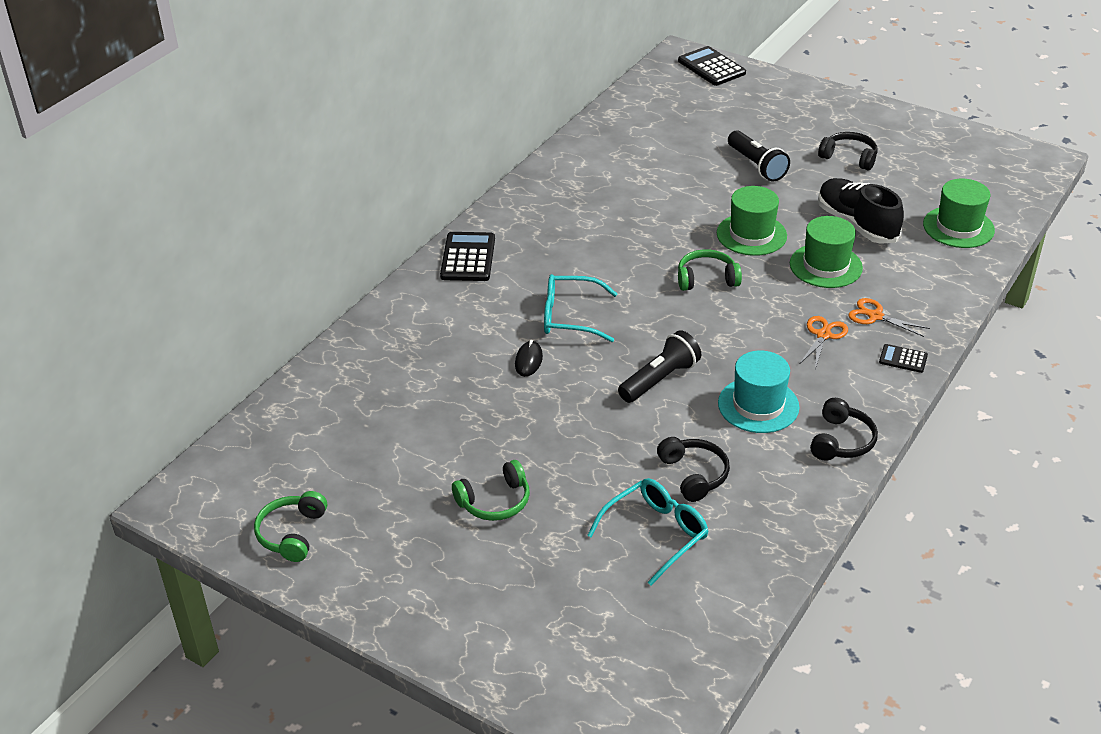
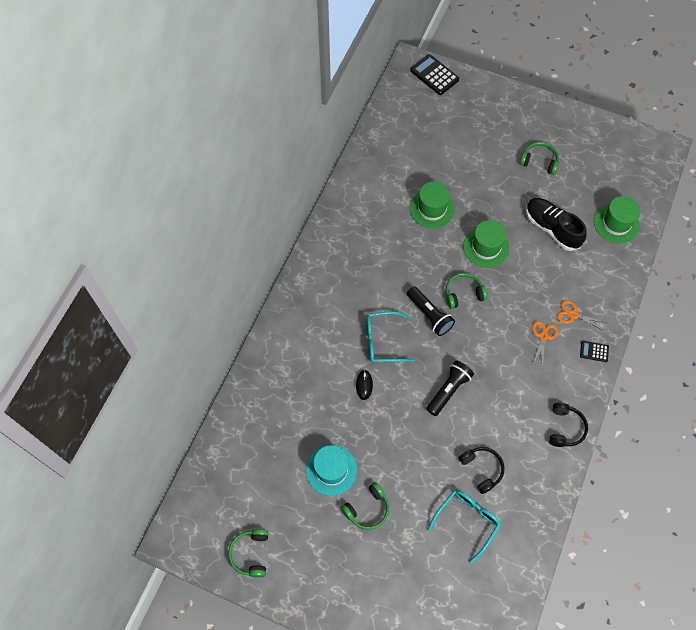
camera: 10 degrees left, 25 degrees up
black calculator [440,232,495,281] -> none
turquoise hat [718,351,799,433] -> turquoise hat moved to [306,445,357,496]
black flashlight [728,130,790,182] -> black flashlight moved to [407,286,455,336]
green hat [790,216,863,288] -> green hat moved to [410,181,455,229]
black headphones [818,132,878,170] -> green headphones [520,142,559,175]

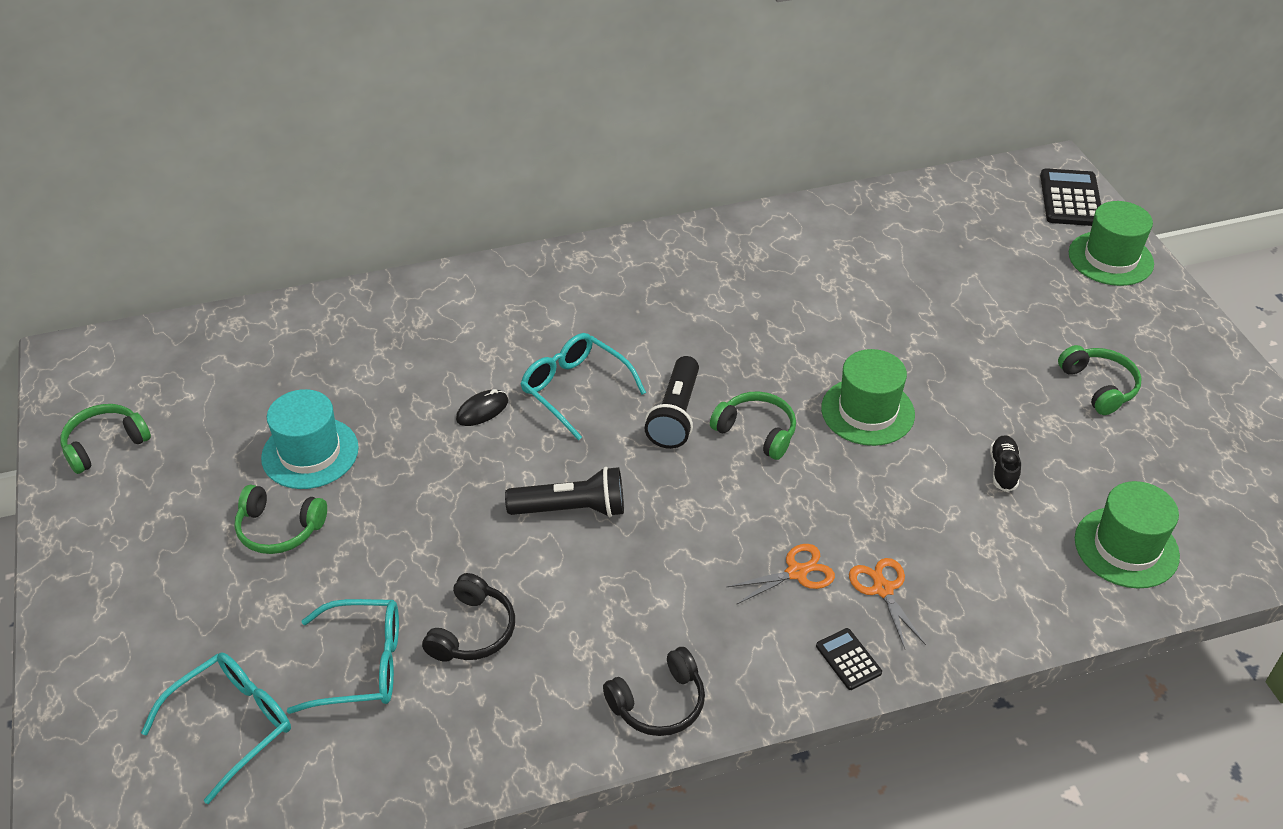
camera: 50 degrees right, 20 degrees down
green hat [410,181,455,229] -> green hat moved to [1069,201,1154,286]
black shoe [526,198,587,251] -> black shoe [990,435,1021,492], size x0.47
none -> turquoise glasses [141,652,291,804]

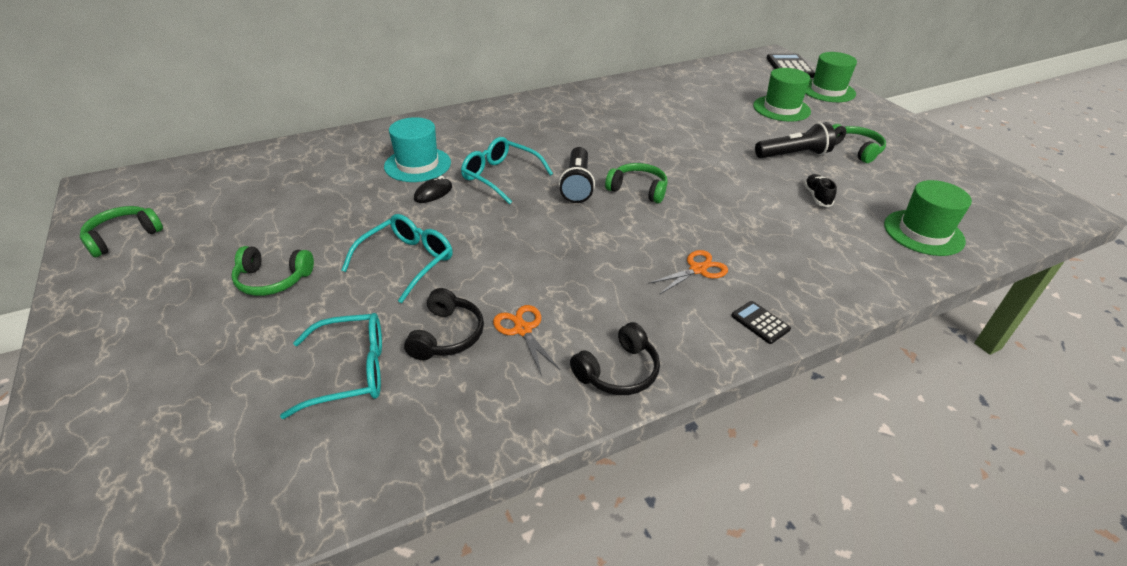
camera: 10 degrees left, 5 degrees down
turquoise glasses [141,652,291,804] -> turquoise glasses moved to [341,214,453,303]
turquoise hat [261,389,359,489] -> turquoise hat moved to [384,117,451,182]
black flashlight [505,467,624,517] -> black flashlight moved to [755,122,836,158]
green hat [821,349,915,446] -> green hat moved to [753,68,811,122]
orange scissors [849,558,926,649] -> orange scissors moved to [493,305,560,376]

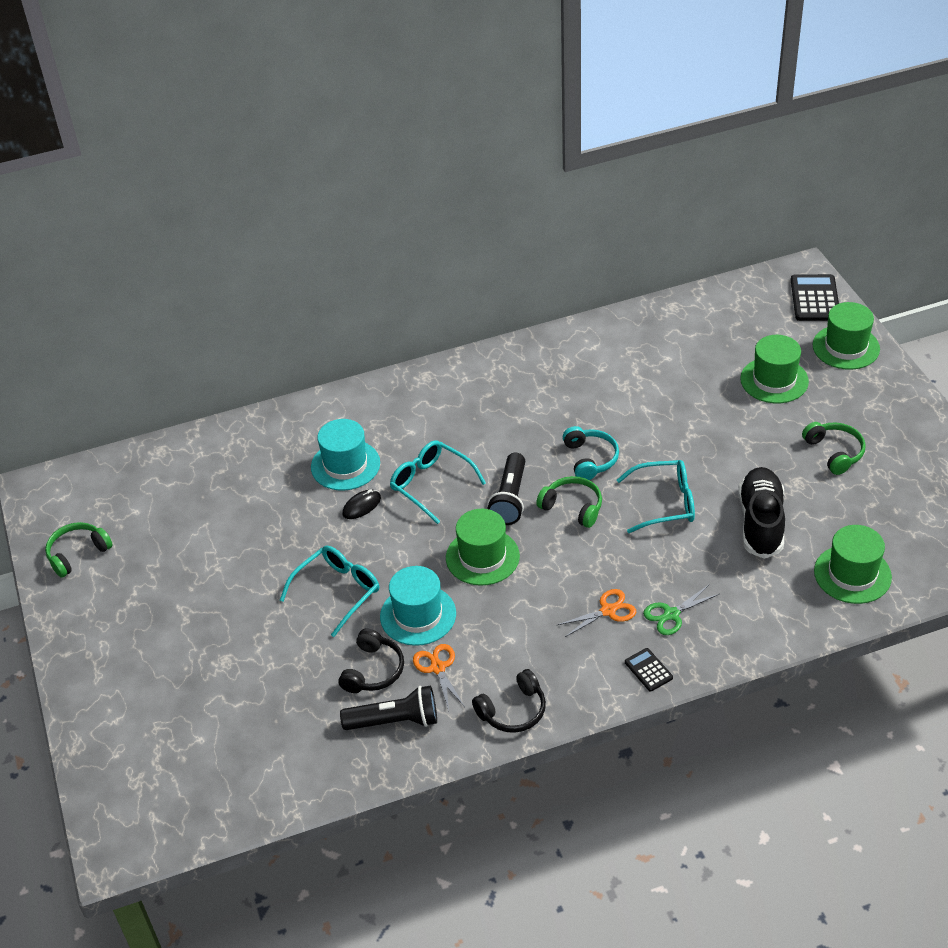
camera: 10 degrees right, 5 degrees up
green headphones [231,246,314,296] -> none
turquoise glasses [280,313,382,419] -> turquoise glasses moved to [617,460,695,533]
black flashlight [755,122,836,158] -> black flashlight moved to [340,685,437,730]
black shoe [804,174,837,207] -> black shoe [738,467,785,559], size x2.12
none -> turquoise hat [380,566,456,646]
none -> green hat [446,509,520,586]
none -> turquoise headphones [563,426,619,480]
none -> green scissors [643,584,719,635]

